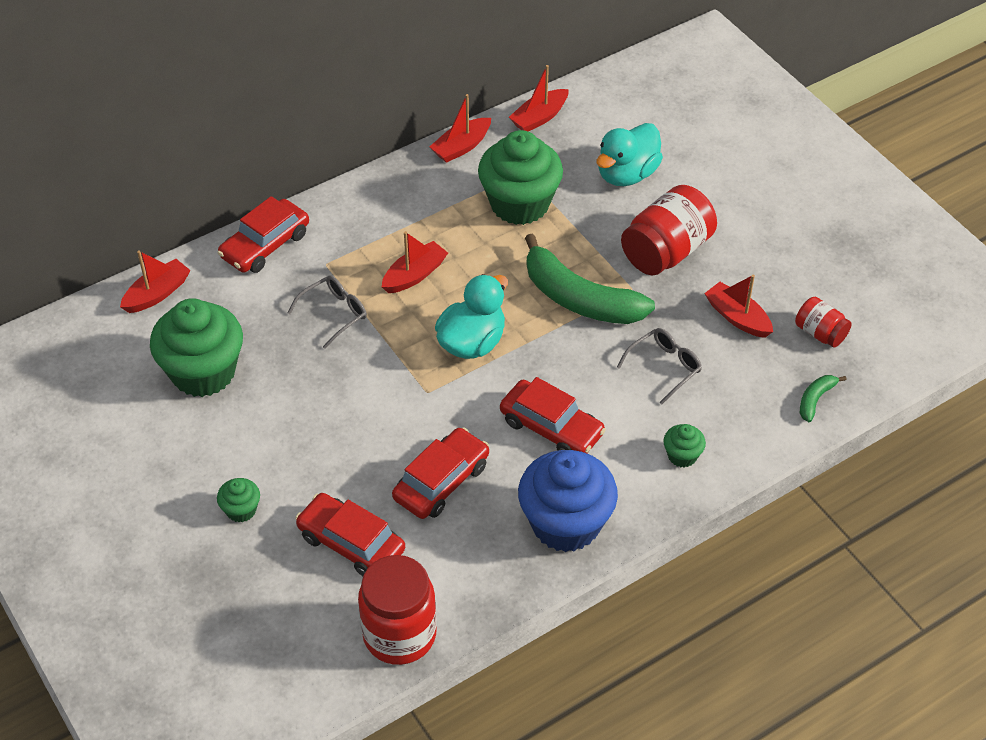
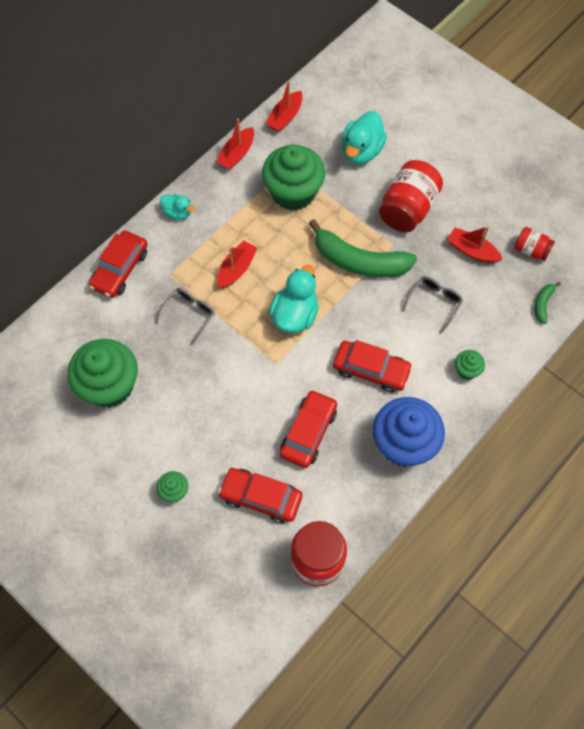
camera: 15 degrees left, 15 degrees up
red boat [120,250,191,313] -> none
none -> turquoise duck [160,194,195,220]

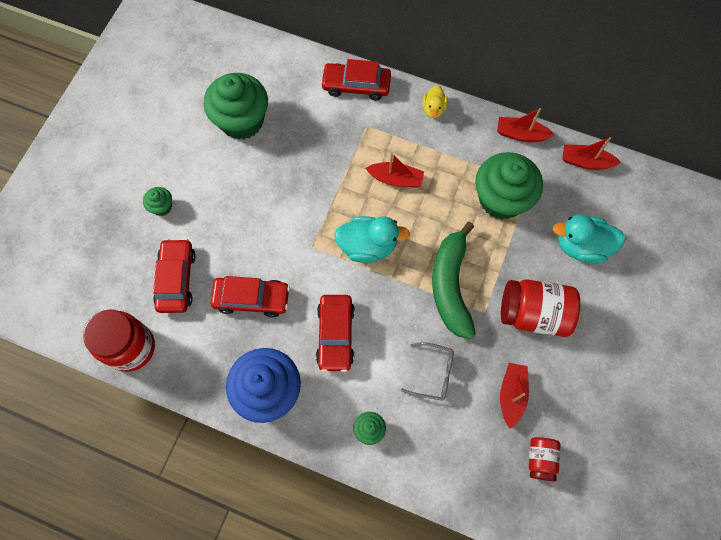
camera: 70 degrees right, 5 degrees up
grey glasses [155,288,215,346] -> none
turquoise duck [160,194,195,220] -> yellow duck [423,85,448,118]
green banana [535,282,561,324] -> none

